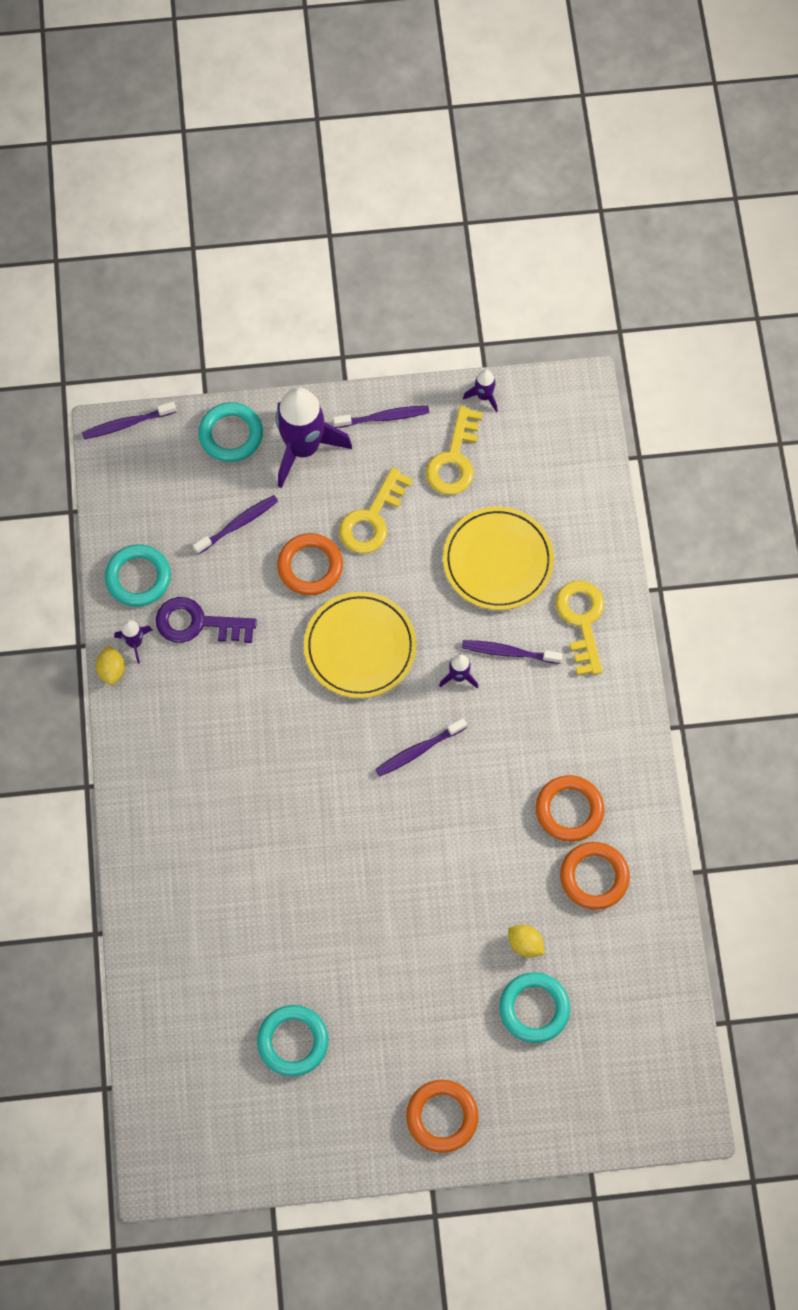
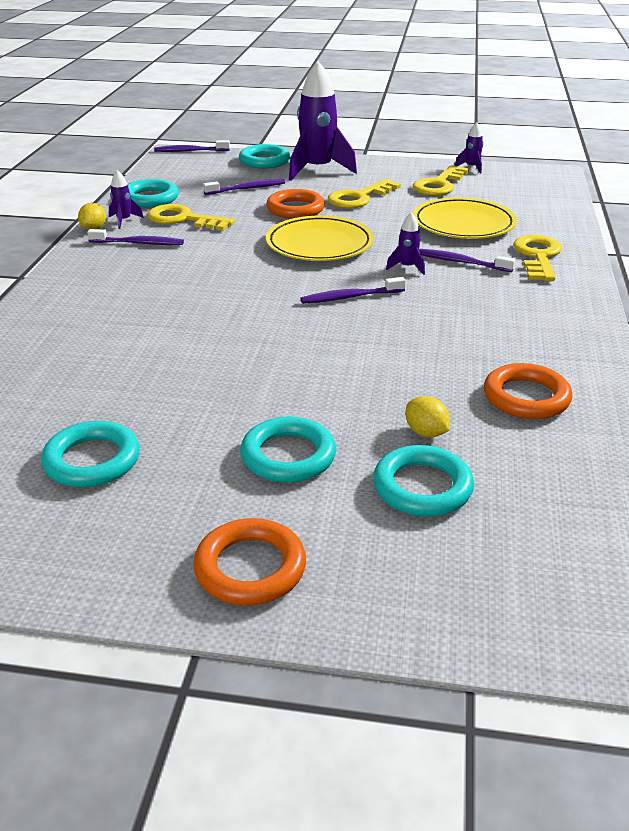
camera: 15 degrees right, 35 degrees down
purple key [156,597,257,643] -> yellow key [147,204,234,231]
purple toothbrush [333,406,429,428] -> purple toothbrush moved to [87,229,184,245]
orange ring [536,775,604,842] -> none
none -> turquoise ring [240,417,336,483]

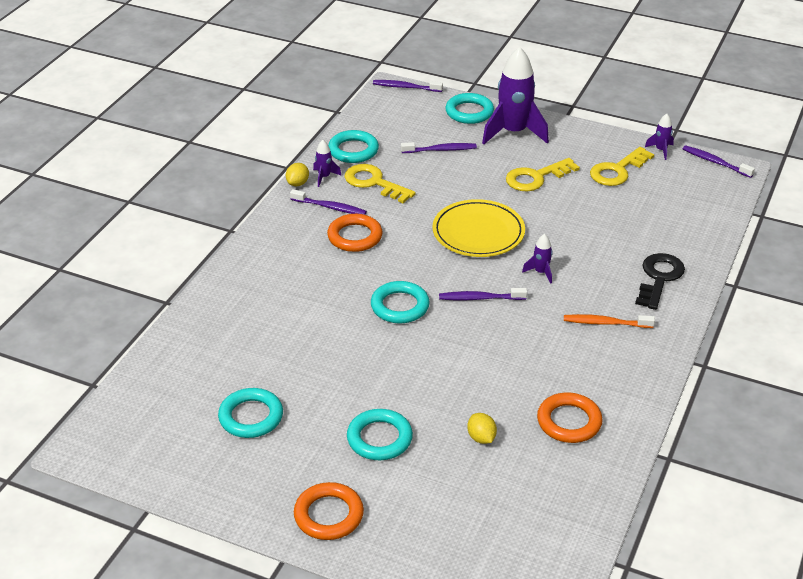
camera: 15 degrees right, 5 degrees up
orange ring [266,189,325,219] -> orange ring moved to [327,214,383,252]
turquoise ring [373,445,474,517] -> turquoise ring moved to [371,281,430,324]
yellow plate [413,197,517,239] -> none
purple toothbrush [419,249,515,272] -> purple toothbrush moved to [683,145,755,178]
yellow key [513,235,562,281] -> black key [635,253,685,310]
none -> orange toothbrush [564,314,655,328]

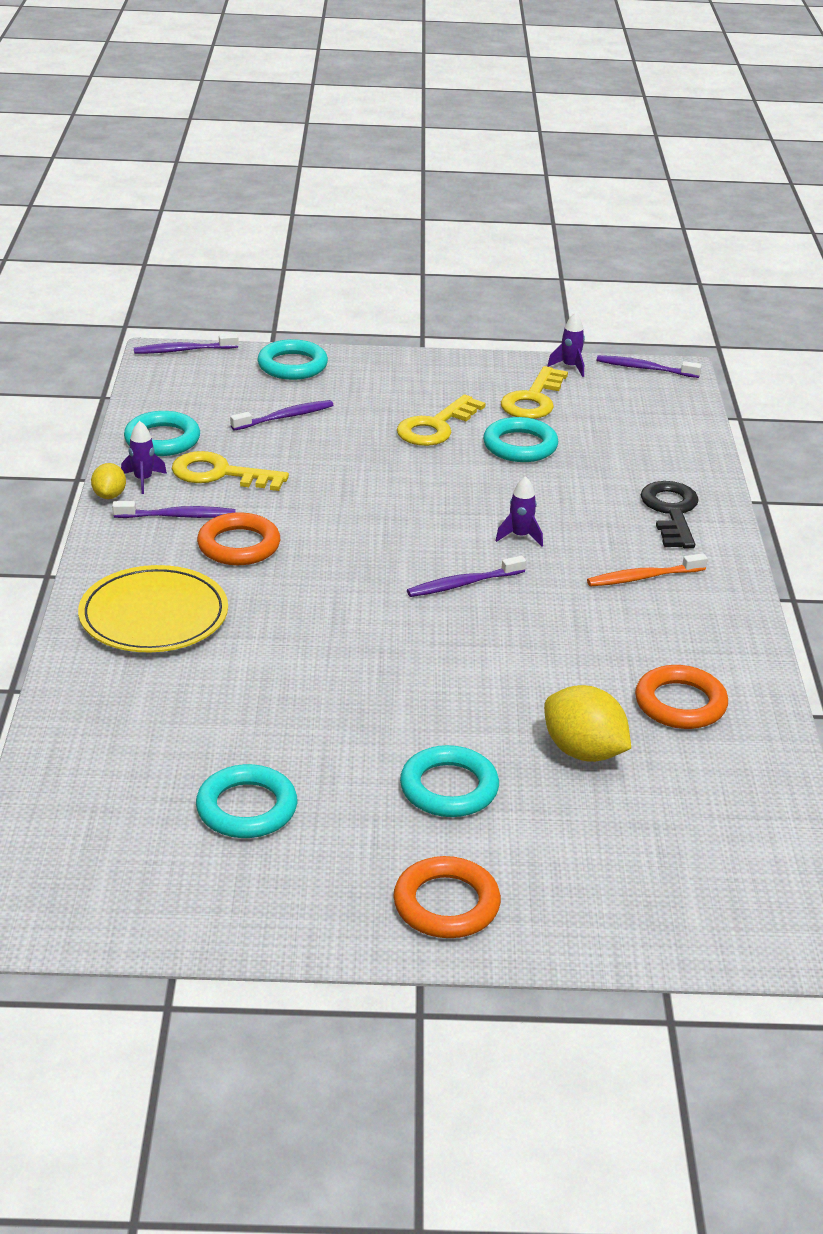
camera: 25 degrees left, 5 degrees down
turquoise ring [371,281,430,324] -> turquoise ring moved to [483,417,558,462]
yellow plate [432,199,525,257] -> yellow plate moved to [78,565,228,652]
yellow lemon [467,413,497,444] -> yellow lemon [544,685,631,762], size x1.77
purple rocket [482,47,549,144] -> none

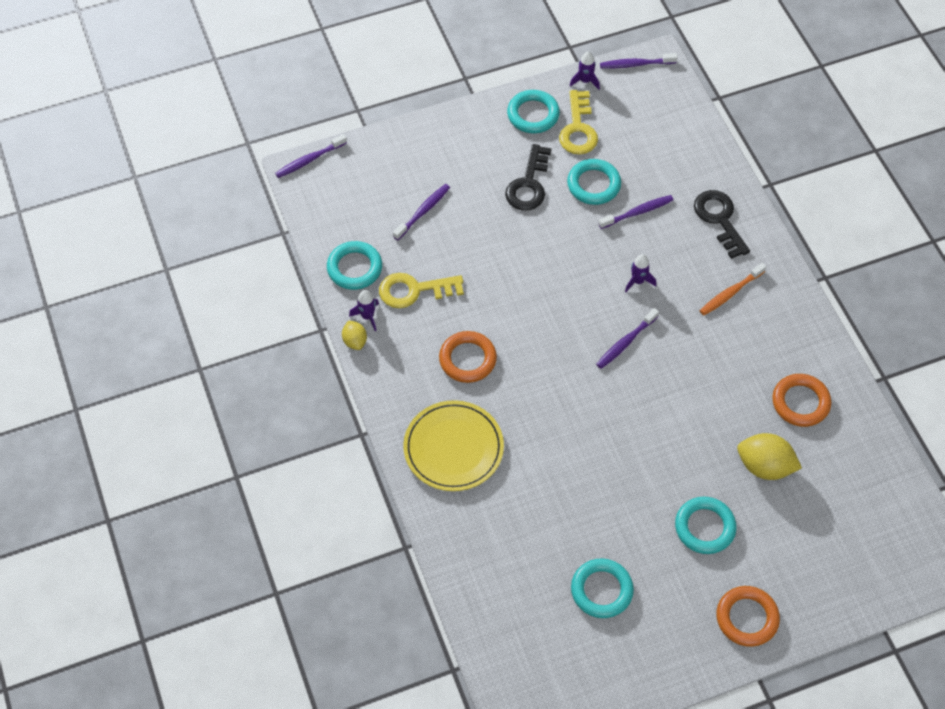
camera: 20 degrees left, 25 degrees up
purple toothbrush [112,501,236,518] -> purple toothbrush moved to [599,195,673,229]
turquoise ring [257,339,328,380] -> turquoise ring moved to [507,90,560,133]
yellow key [397,395,486,446] -> black key [505,144,552,211]

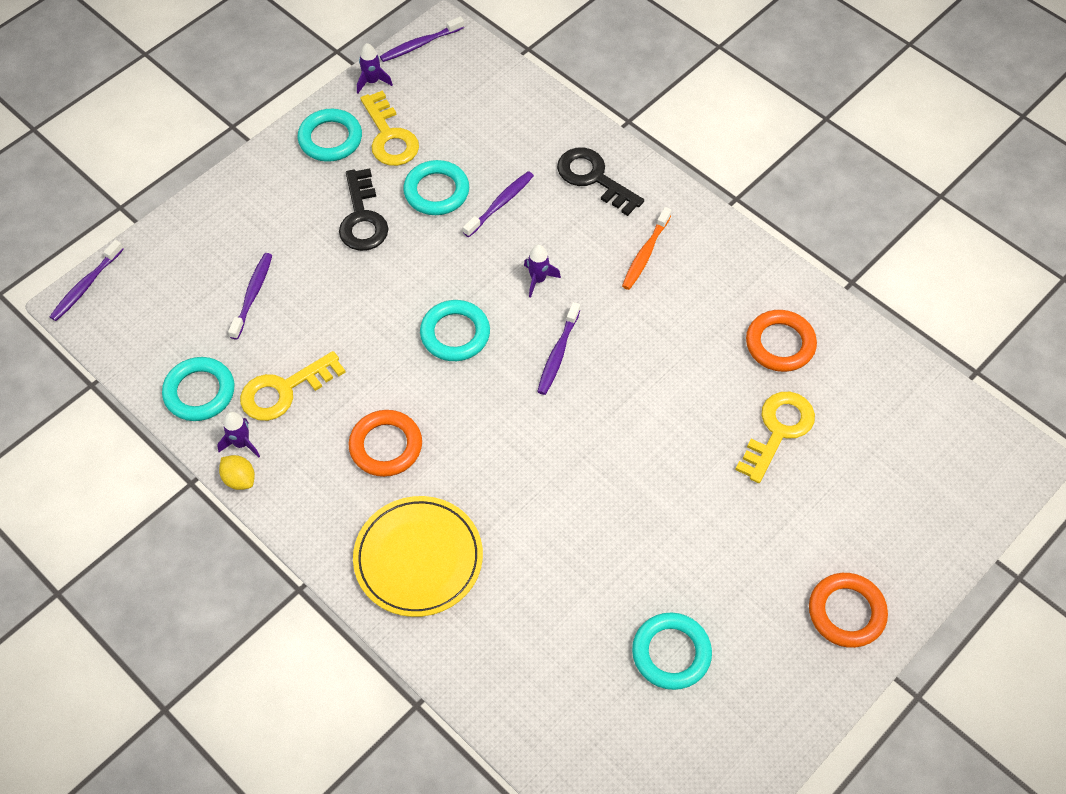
camera: 25 degrees left, 0 degrees up
turquoise ring [675,497,736,554] -> turquoise ring moved to [420,300,490,361]
yellow lemon [737,433,802,480] -> yellow key [735,392,815,483]

